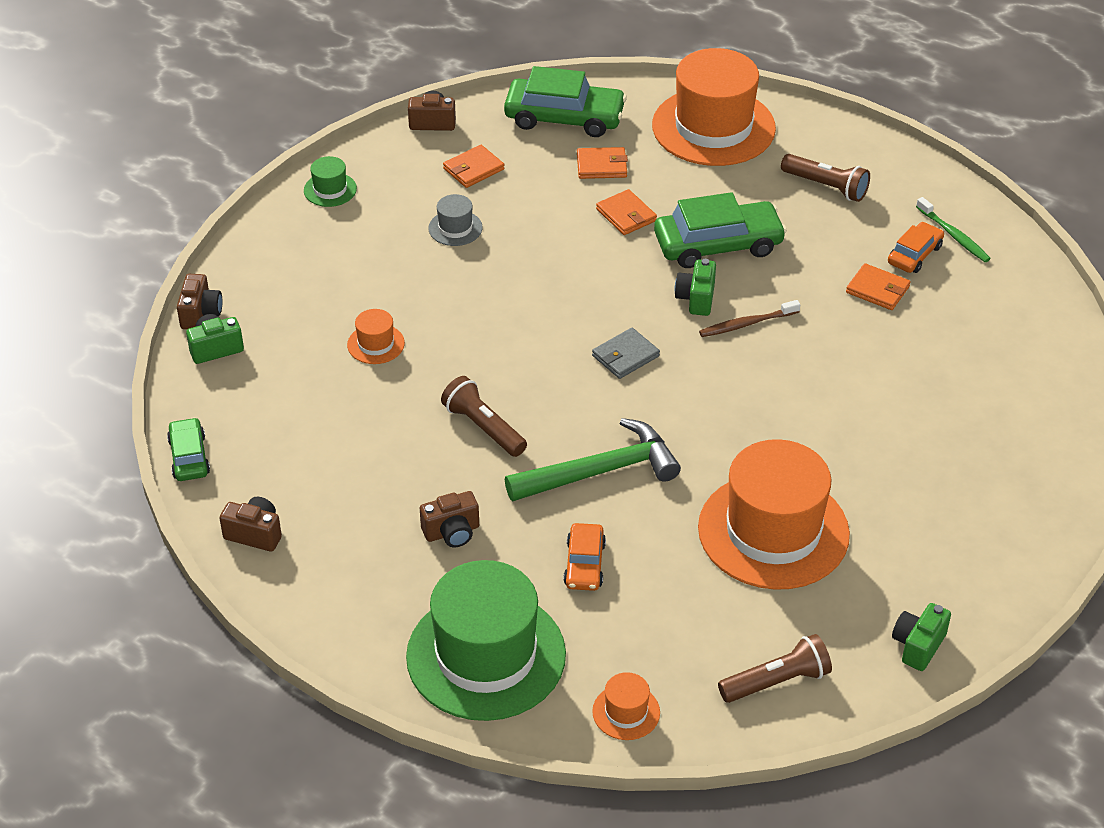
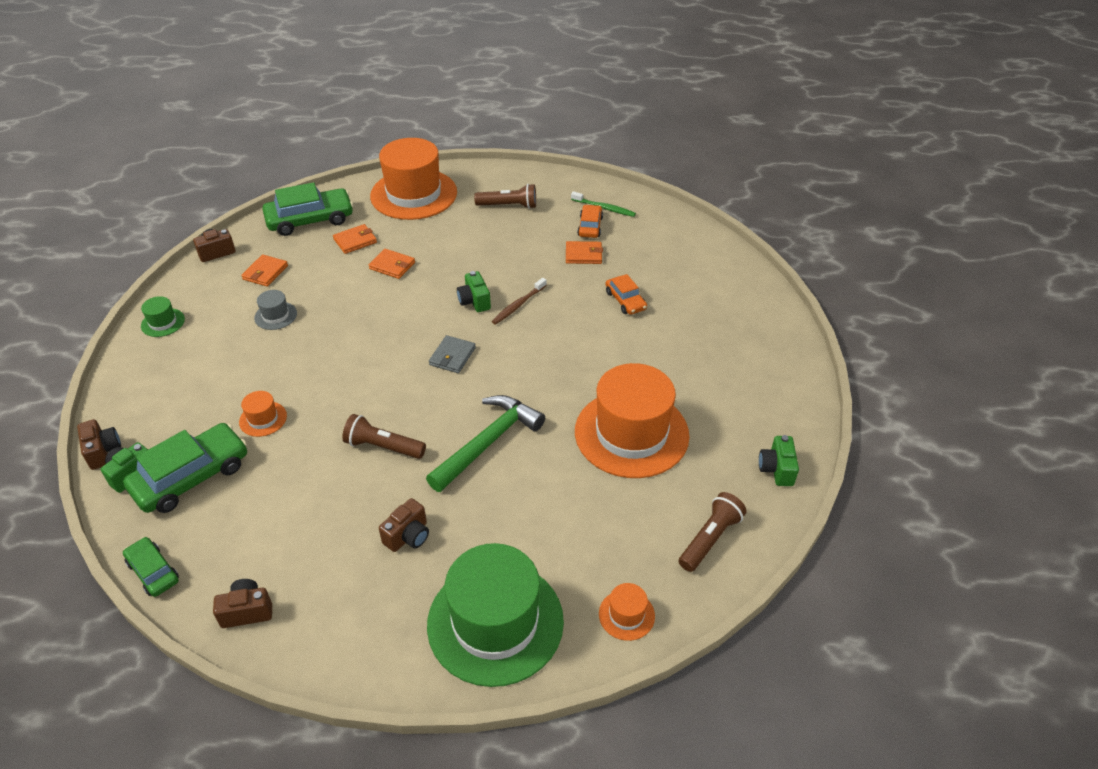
camera: 30 degrees left, 0 degrees up
orange car [563,523,606,591] -> orange car moved to [606,274,647,315]
green car [654,192,787,268] -> green car moved to [123,423,247,513]

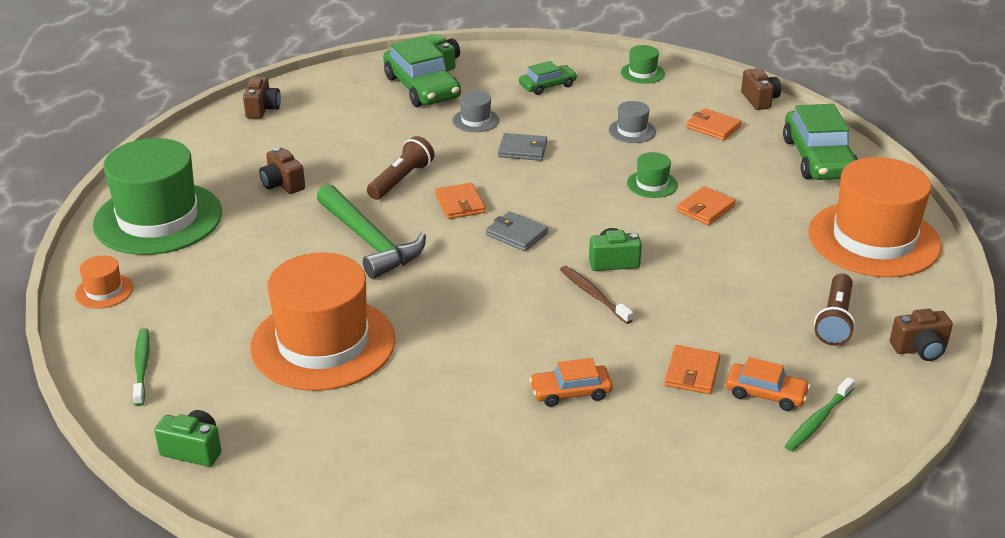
camera: 105 degrees right, 10 degrees down
brown camera [77,419,121,470] -> brown camera moved to [890,309,953,361]
green car [123,537,179,597] -> green car moved to [519,61,577,95]
orange hat [239,391,287,437] -> grey hat [452,91,499,132]
orange wallet [333,224,377,254] -> orange wallet moved to [435,183,486,219]
brown flashlight [679,492,746,572] -> green toothbrush [133,328,150,406]
none -> grey wallet [498,133,547,161]
none -> green hat [627,152,678,198]

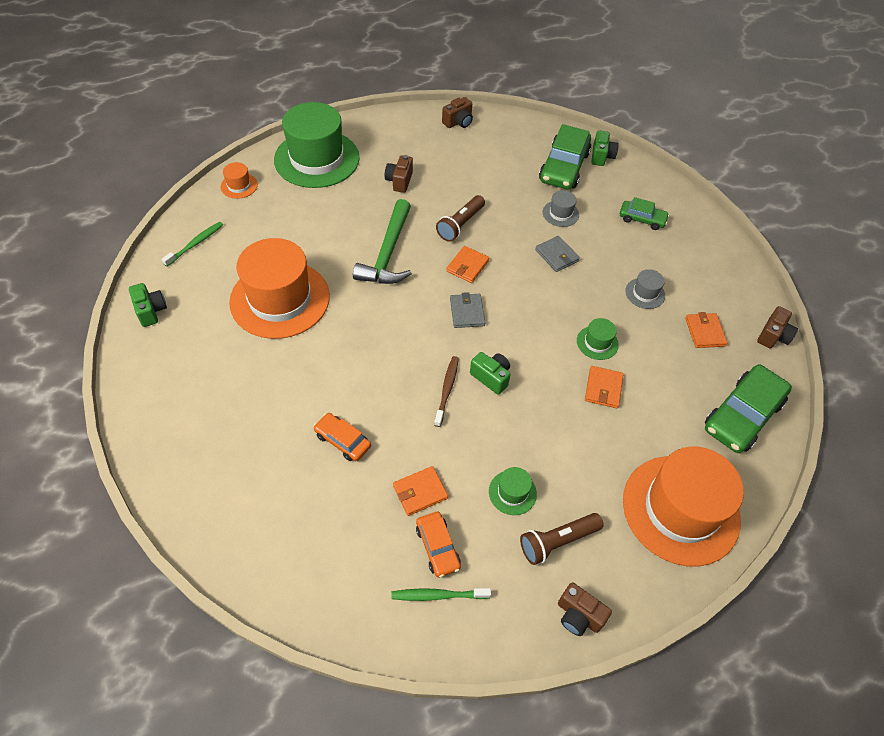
camera: 45 degrees right, 20 degrees up
brown flashlight [367,136,434,200] -> brown flashlight turned 135 degrees clockwise [436,195,485,242]
green hat [621,45,665,84] -> green hat moved to [489,467,537,515]
orange wallet [676,186,736,225] -> orange wallet turned 75 degrees counterclockwise [585,366,624,408]

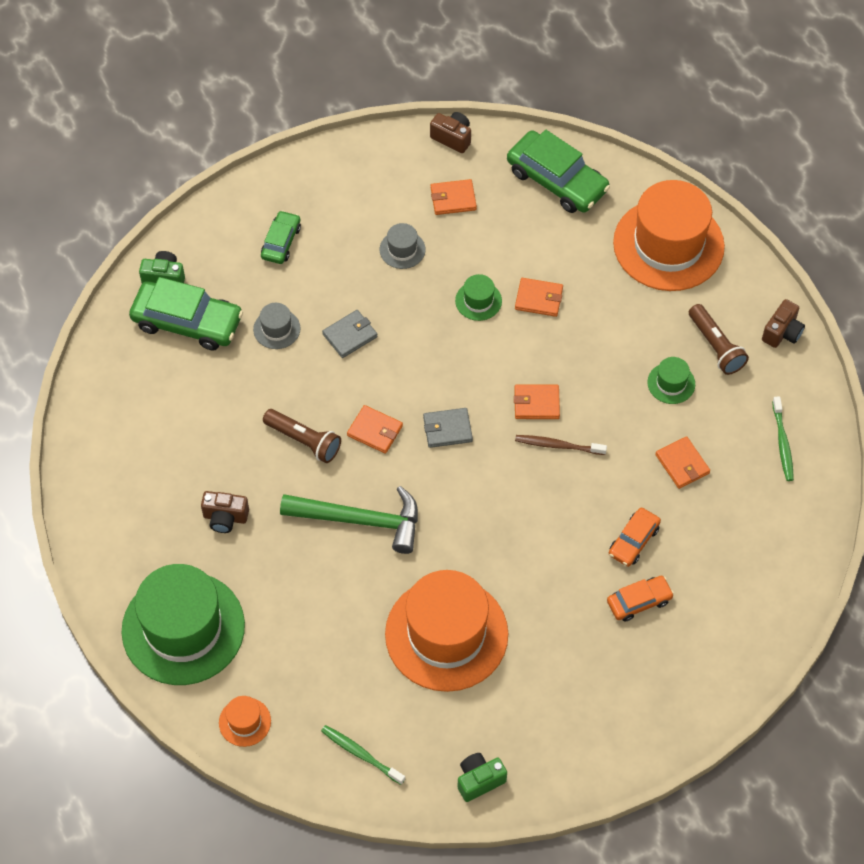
camera: 90 degrees left, 5 degrees up
orange car [416,512,461,578] -> orange car moved to [607,576,674,622]
brown camera [442,97,473,128] -> none
green camera [470,352,511,395] -> orange wallet [514,384,560,419]

